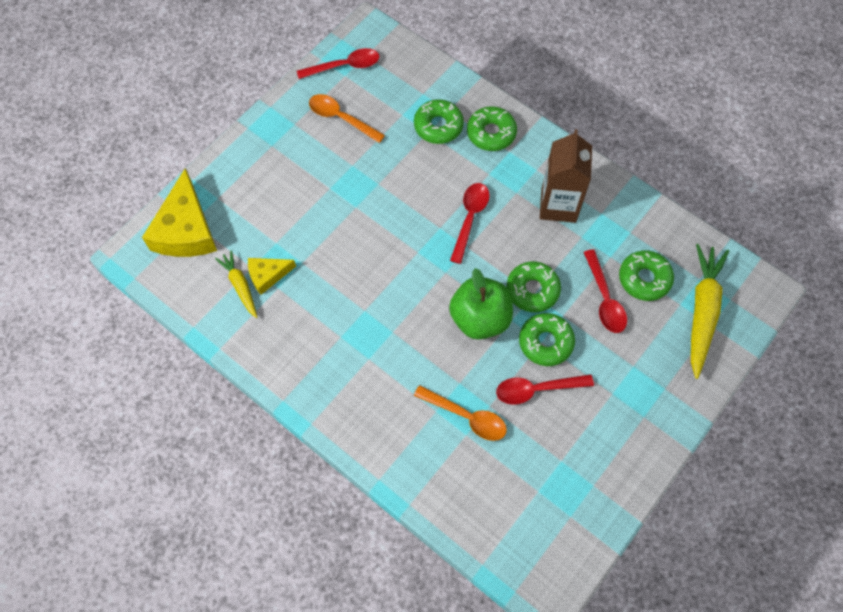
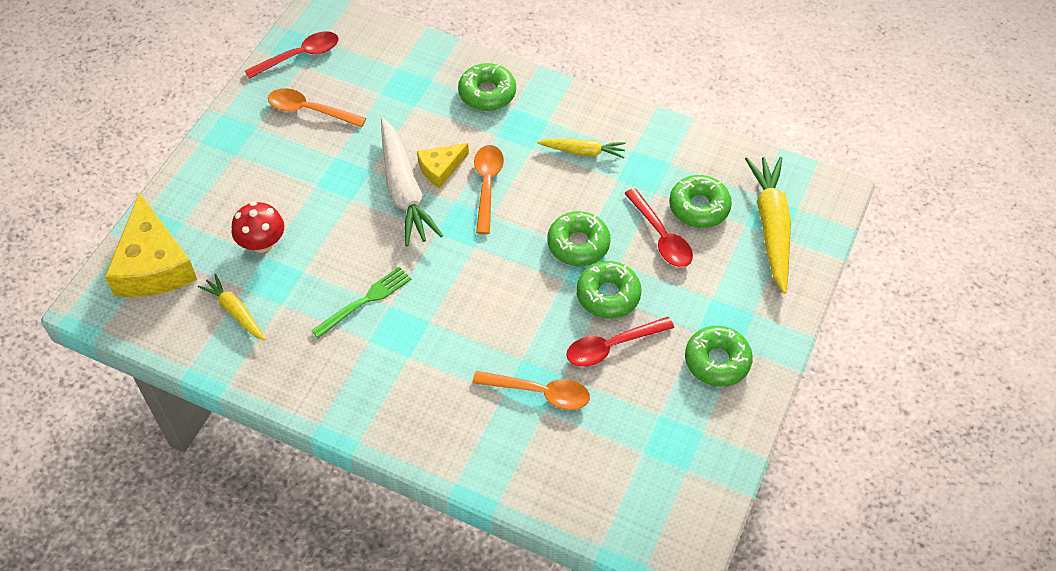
camera: 15 degrees left, 10 degrees down
yellow cheese [248,258,296,295] -> yellow cheese moved to [417,143,469,188]
green donut [414,99,464,144] -> green donut moved to [685,325,753,387]
green apple [449,268,513,340] -> none
red spoon [450,183,490,264] -> orange spoon [474,145,504,234]
brown carton [540,129,592,223] -> yellow carrot [537,139,626,158]
none -> red mushroom [232,201,284,253]
none -> green fork [311,266,412,339]
none -> white carrot [381,118,443,246]

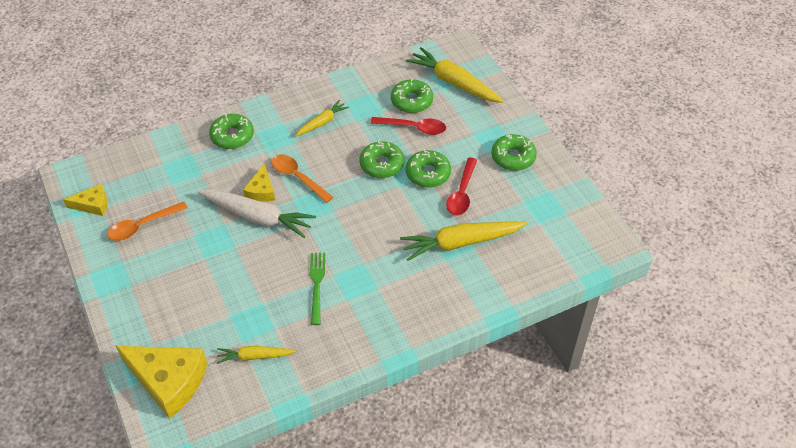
camera: 50 degrees left, 5 degrees down
red mushroom [232,201,284,253] -> none
red spoon [245,31,339,79] -> yellow cheese [63,184,107,216]
orange spoon [473,371,590,410] -> yellow carrot [400,221,527,261]

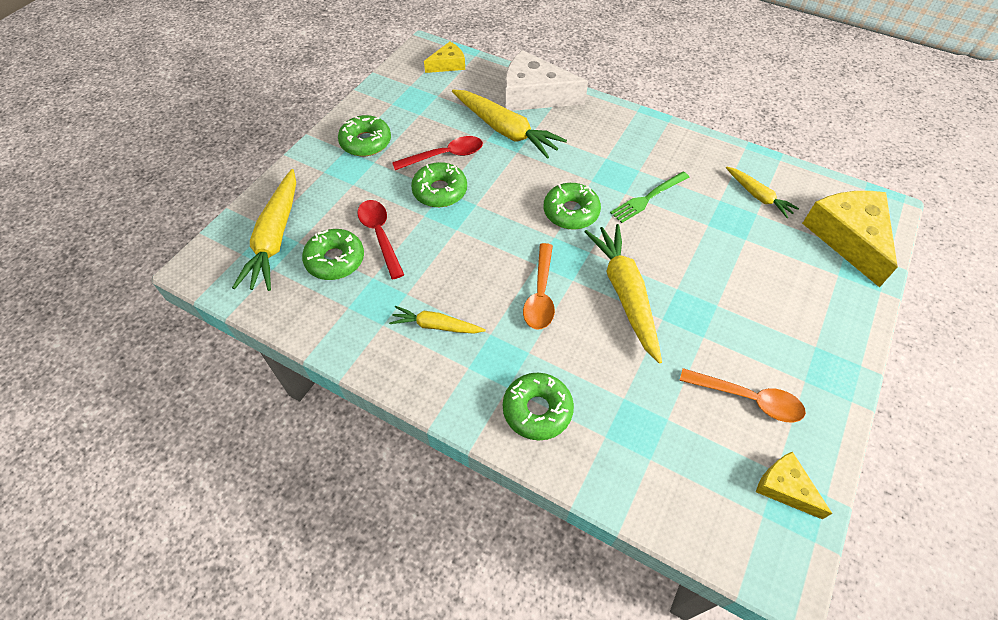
camera: 125 degrees left, 5 degrees up
white carrot [198,189,316,238] -> yellow carrot [584,224,662,364]
yellow cheese [243,163,275,202] -> yellow cheese moved to [424,42,465,73]
green donut [359,140,404,178] -> green donut moved to [544,183,601,230]
none -> white cheese [505,50,588,111]

